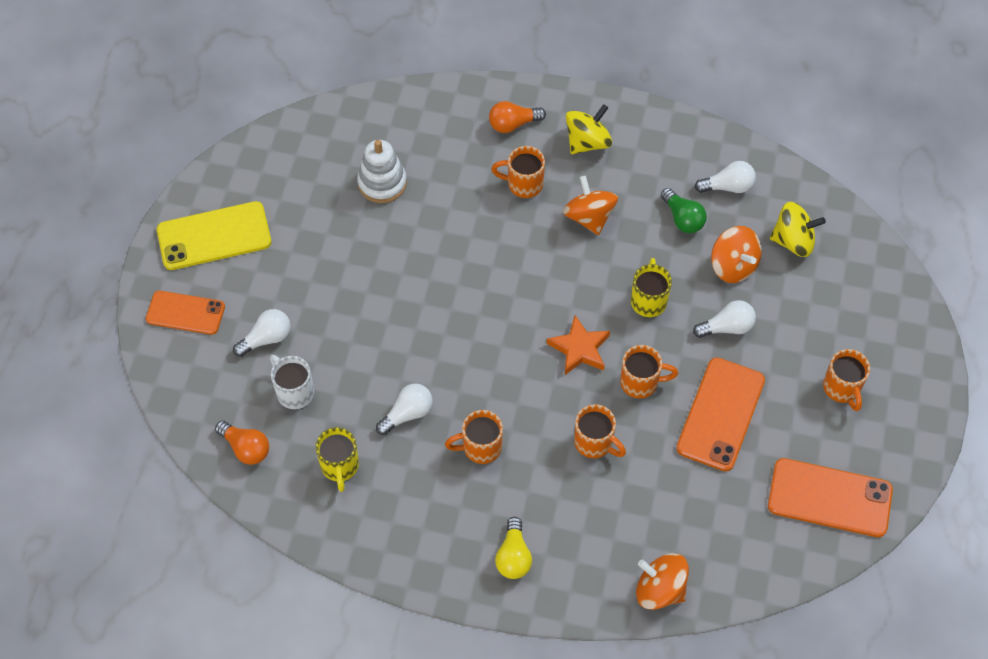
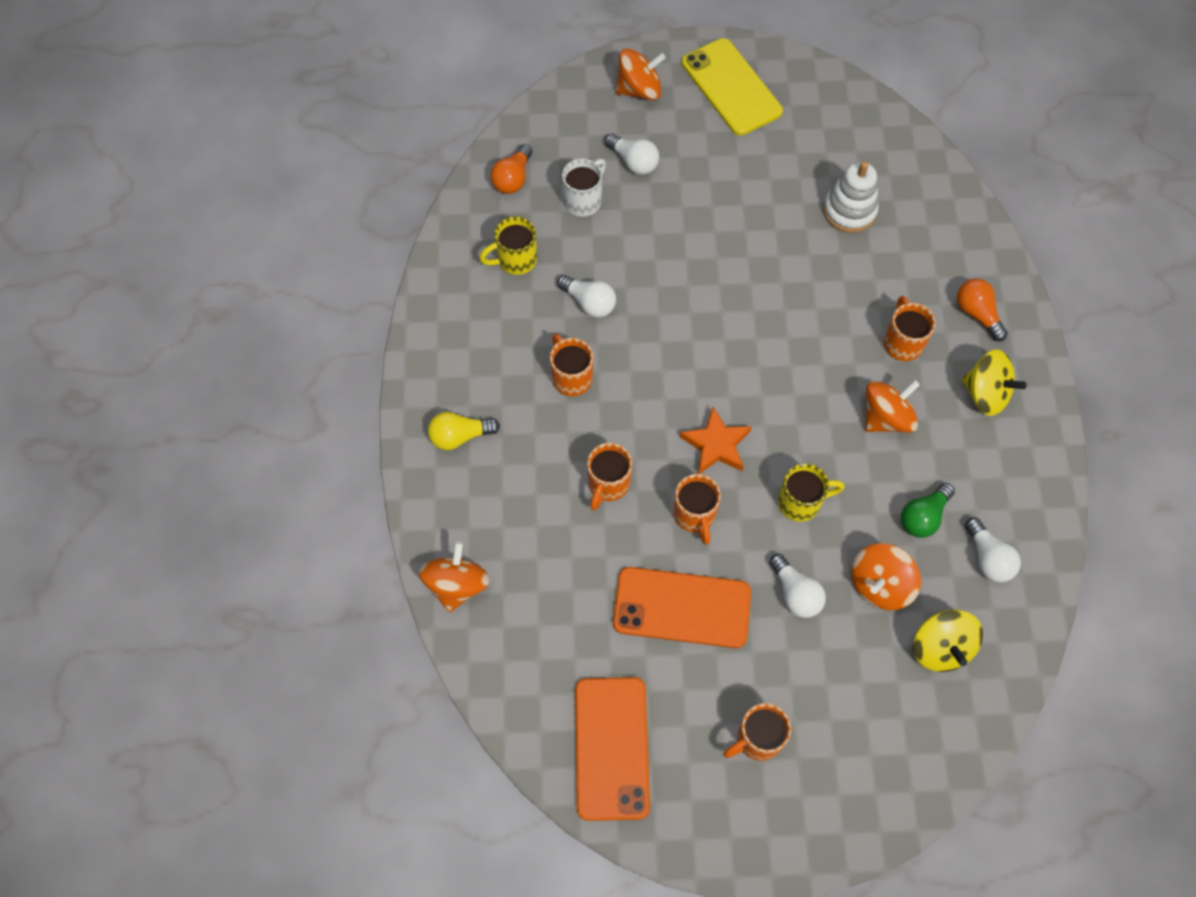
camera: 75 degrees right, 5 degrees up
orange phone [146,291,225,335] -> orange spinning top [616,48,666,100]

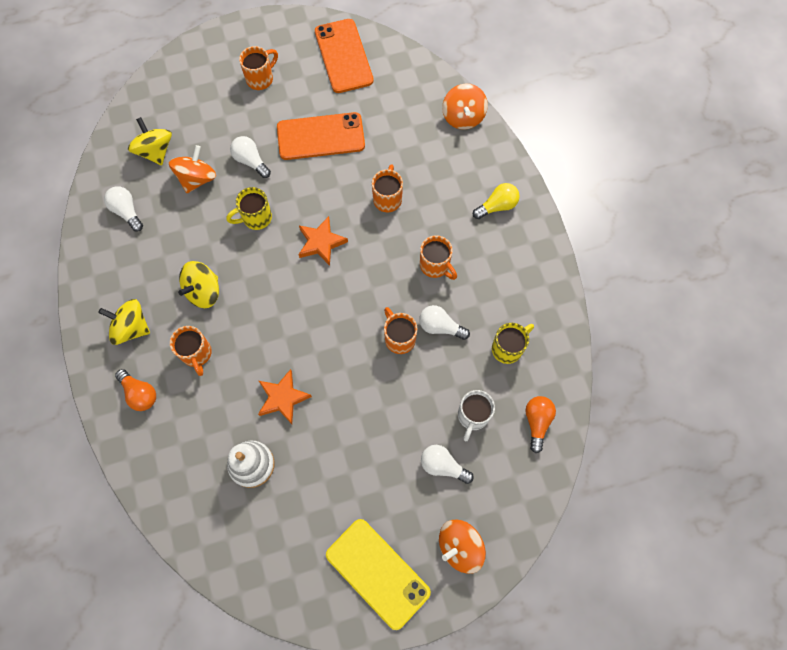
camera: 165 degrees right, 5 degrees up
orange mug [673,474,721,545] -> orange mug moved to [384,307,417,354]
orange spinning top [865,380,920,433] -> yellow spinning top [178,261,219,308]
green light bulb [901,483,955,538] -> none
none -> orange star [258,369,312,424]

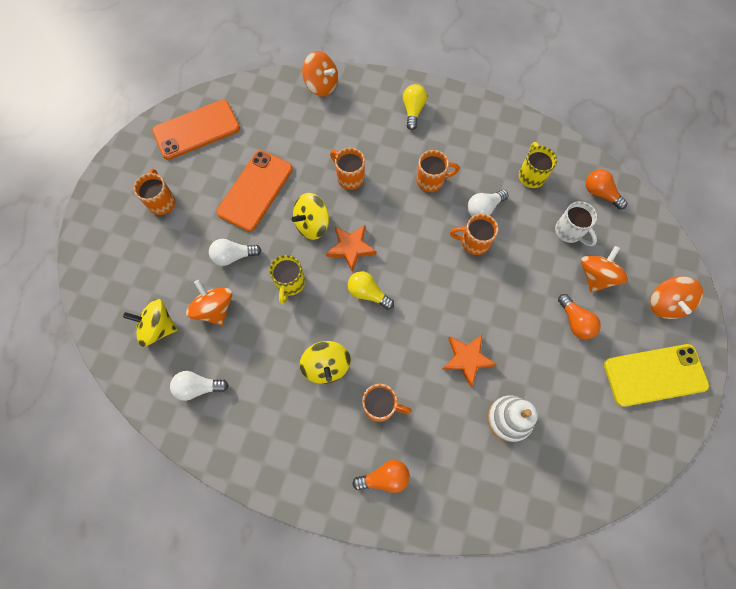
camera: 55 degrees left, 0 degrees up
yellow spinning top [98,299,150,345] -> yellow spinning top moved to [291,193,329,240]
orange phone [315,19,374,93] -> orange phone turned 45 degrees counterclockwise [152,100,240,160]
white light bulb [421,445,474,484] -> orange spinning top [581,246,628,292]
none -> yellow light bulb [348,271,394,309]
none -> orange light bulb [558,294,601,339]

